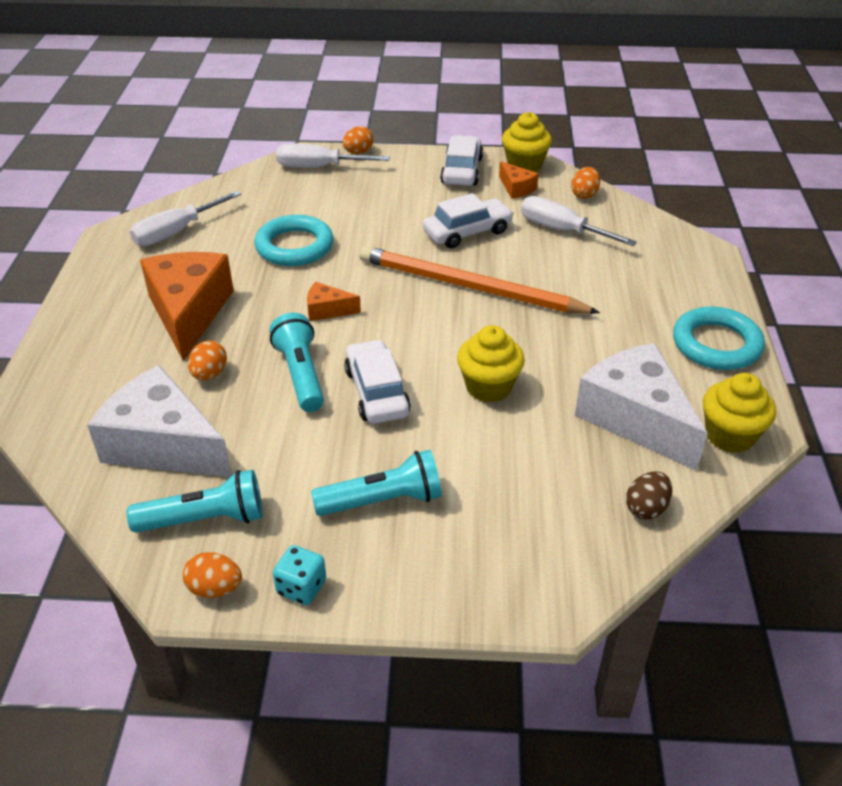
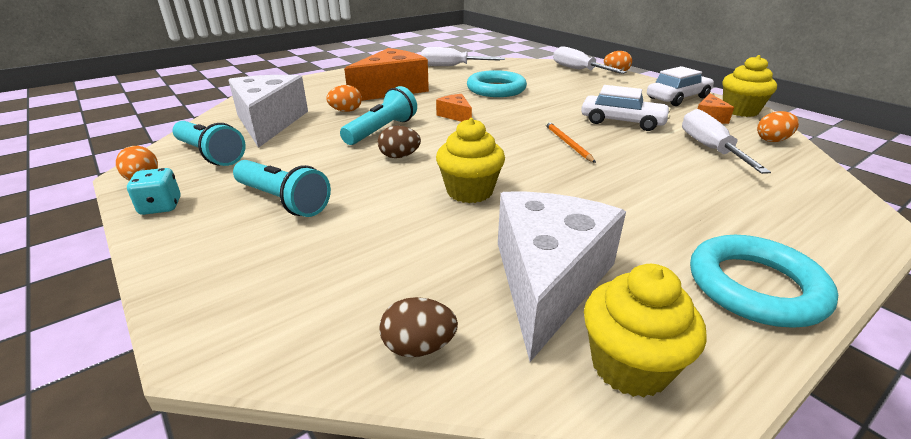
camera: 50 degrees right, 10 degrees down
white car [344,339,411,424] -> brown egg [378,126,421,158]
orange pencil [360,246,600,314] -> orange pencil [545,121,596,163], size x0.42

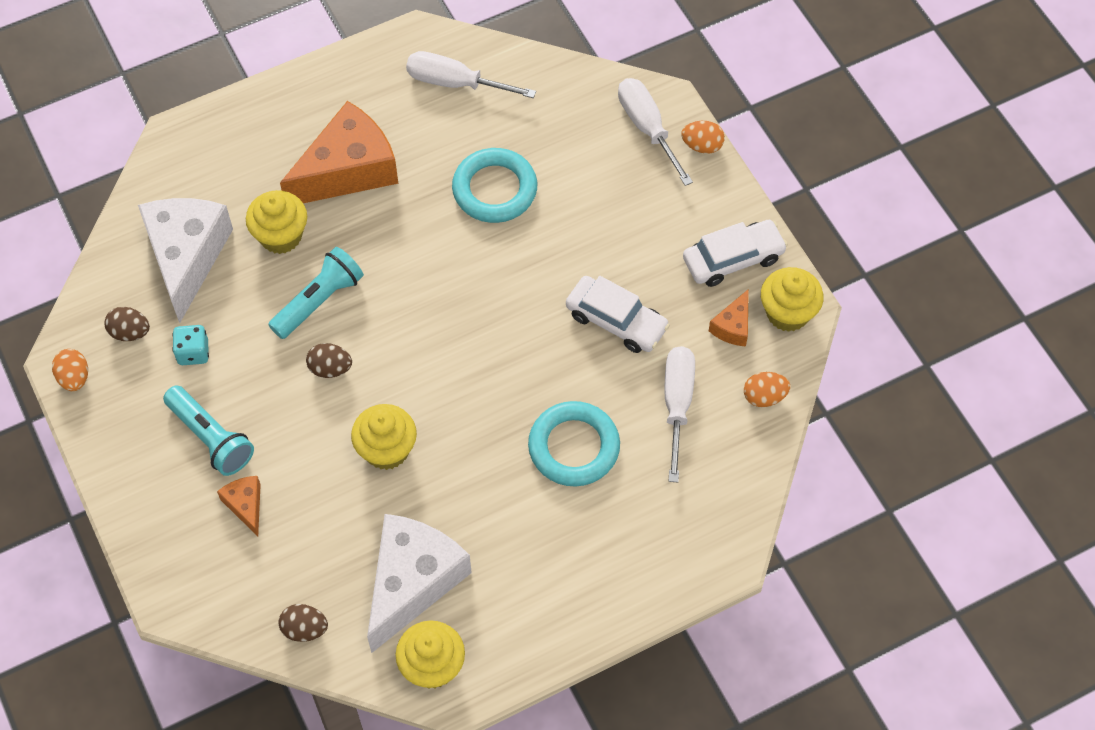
camera: 10 degrees right, 30 degrees up
turquoise dice [127,168,181,215] -> turquoise dice moved to [172,325,209,365]
turquoise flashlight [173,121,246,166] -> brown egg [105,307,150,341]
orange egg [326,85,362,112] -> yellow cupcake [246,190,307,254]
orange cheese [436,94,472,122] -> orange cheese moved to [217,476,261,536]
orange pencil [545,121,596,163] -> none
turquoise ring [690,235,838,327] -> turquoise ring moved to [528,401,620,487]

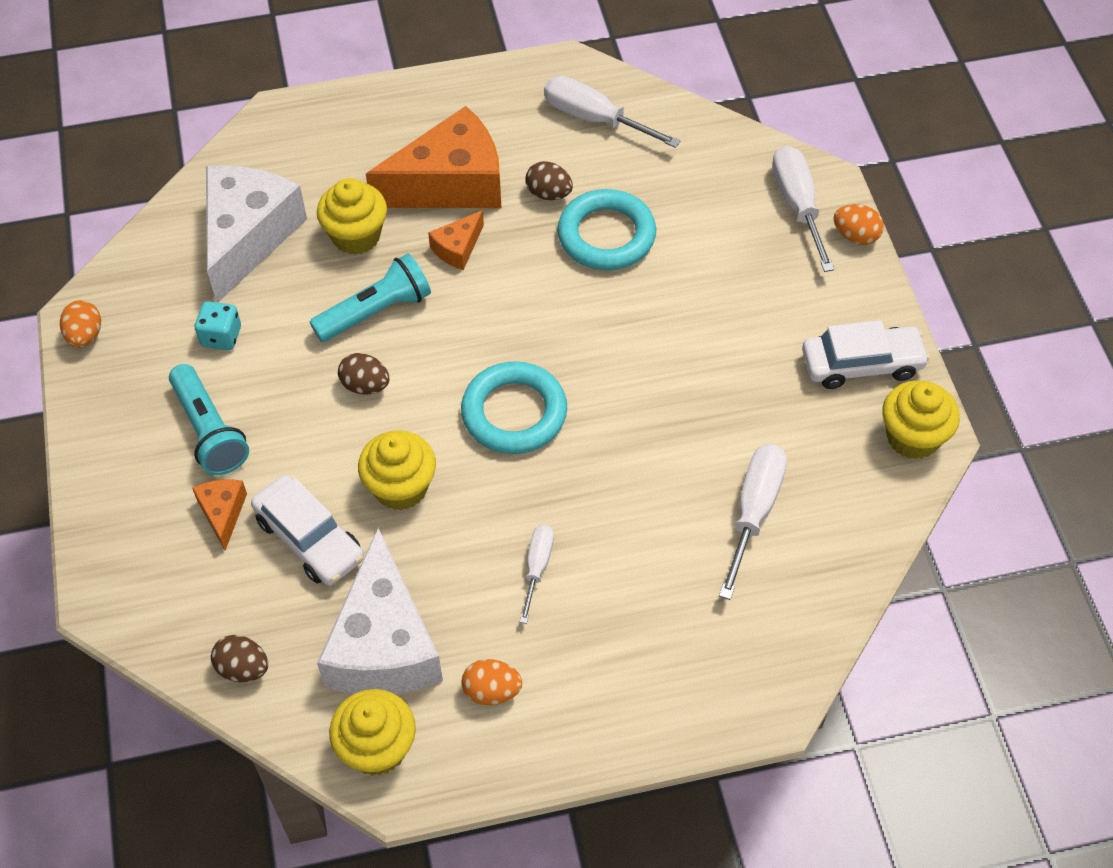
camera: 15 degrees right, 5 degrees down
brown egg [105,307,150,341] -> brown egg moved to [525,161,573,200]
white cheese [367,514,472,653] -> white cheese turned 135 degrees clockwise [317,528,443,694]
turquoise ring [528,401,620,487] -> turquoise ring moved to [461,361,567,454]
white car [566,276,670,353] -> white car moved to [251,475,364,585]
orange cheese [709,289,749,347] -> orange cheese moved to [428,210,484,270]
orange egg [744,372,790,407] -> orange egg moved to [462,659,522,705]
none -> white screwdriver [520,525,554,624]

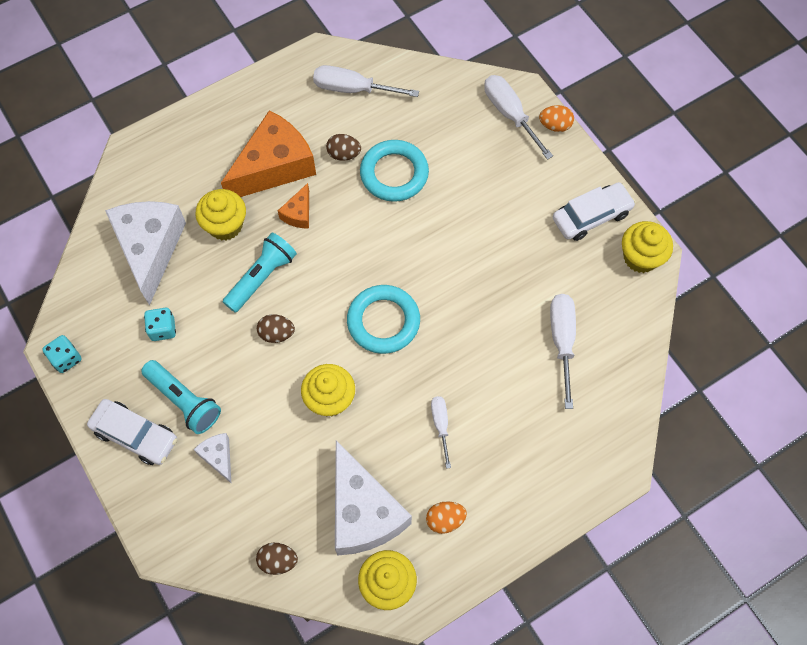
camera: 20 degrees left, 10 degrees up
orange egg [60,300,101,348] -> turquoise dice [42,335,82,373]
orange cheese [192,479,247,551] -> white cheese [194,433,231,483]
white car [251,475,364,585] -> white car moved to [87,399,177,465]

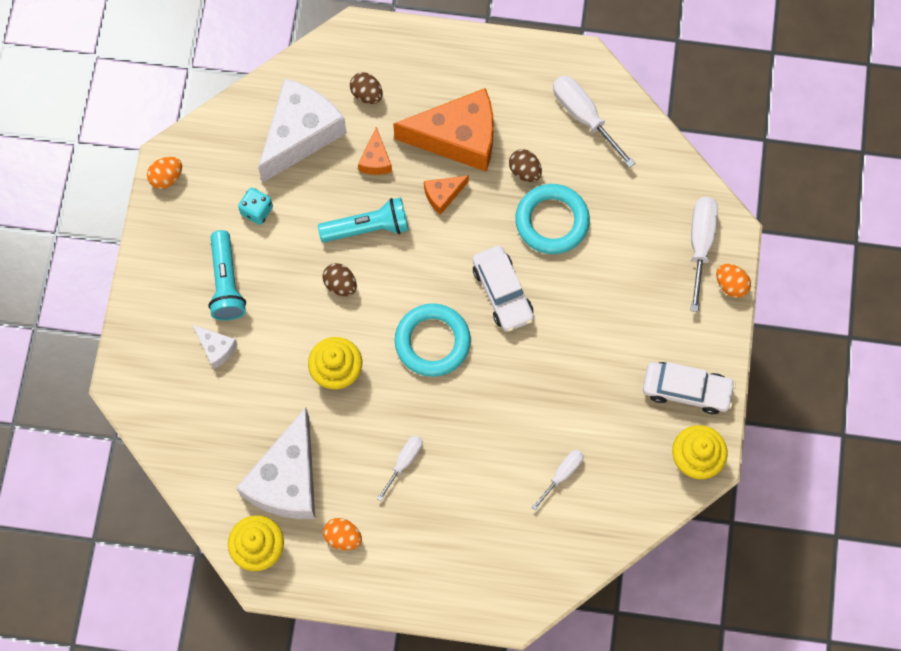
camera: 40 degrees right, 5 degrees up
turquoise dice [42,335,82,373] -> orange egg [147,157,182,189]
white car [87,399,177,465] -> white car moved to [472,246,534,332]
white cheese [194,433,231,483] -> white cheese turned 120 degrees clockwise [192,324,238,369]
yellow cupcake [195,189,246,240] -> orange cheese [358,127,392,175]
brown egg [256,543,298,575] -> brown egg moved to [350,72,383,104]
white screwdriver [550,294,576,409] -> white screwdriver [532,450,584,510], size x0.60

